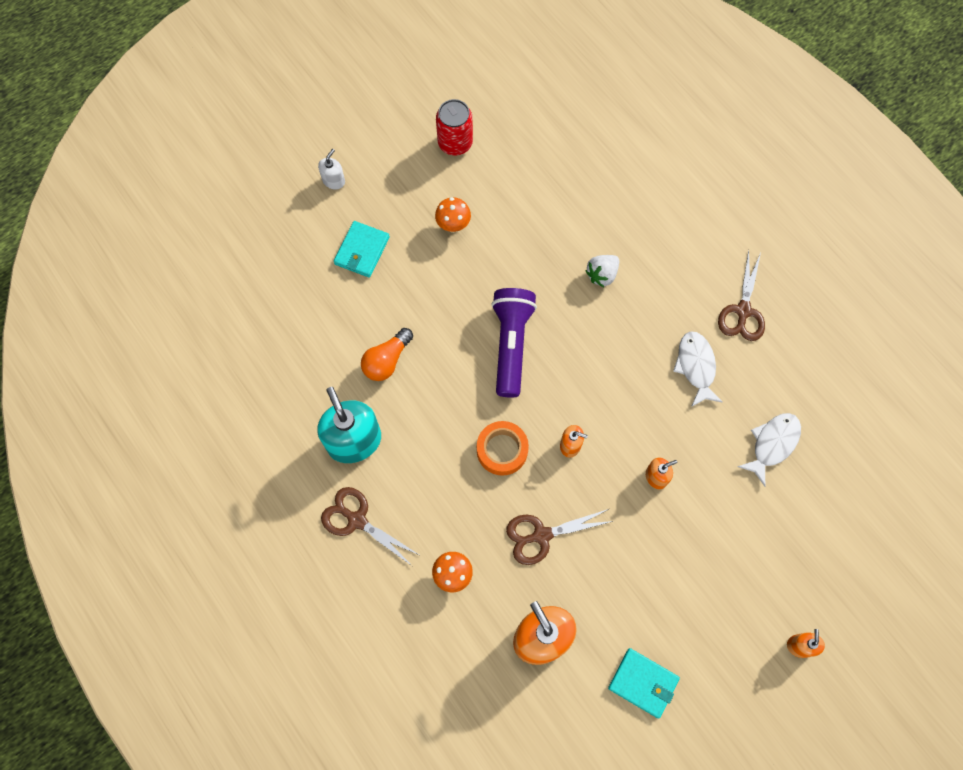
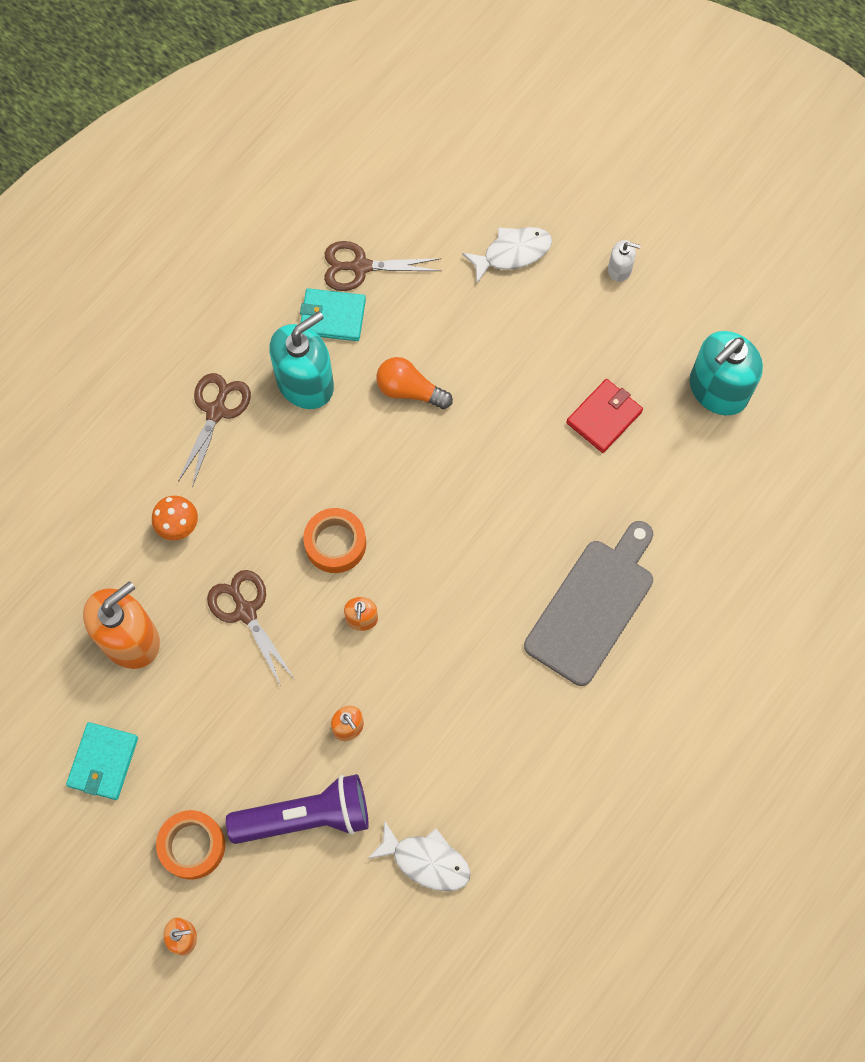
camera: 75 degrees right, 0 degrees up
turquoise wallet [334,221,390,278] -> turquoise wallet moved to [300,288,366,341]
orange mushroom [435,197,471,233] -> red wallet [566,379,643,453]
red can [436,99,473,155] -> turquoise soap dispenser [689,331,763,415]
purple flashlight [491,288,537,398] -> purple flashlight moved to [226,774,369,844]
white strawberry [585,255,619,287] -> grey cutting board [524,521,653,686]
white fish [673,331,723,407] -> white fish moved to [462,227,552,283]
brown scissors [718,250,765,341] -> brown scissors moved to [324,241,441,291]
none -> orange tape [156,810,225,879]

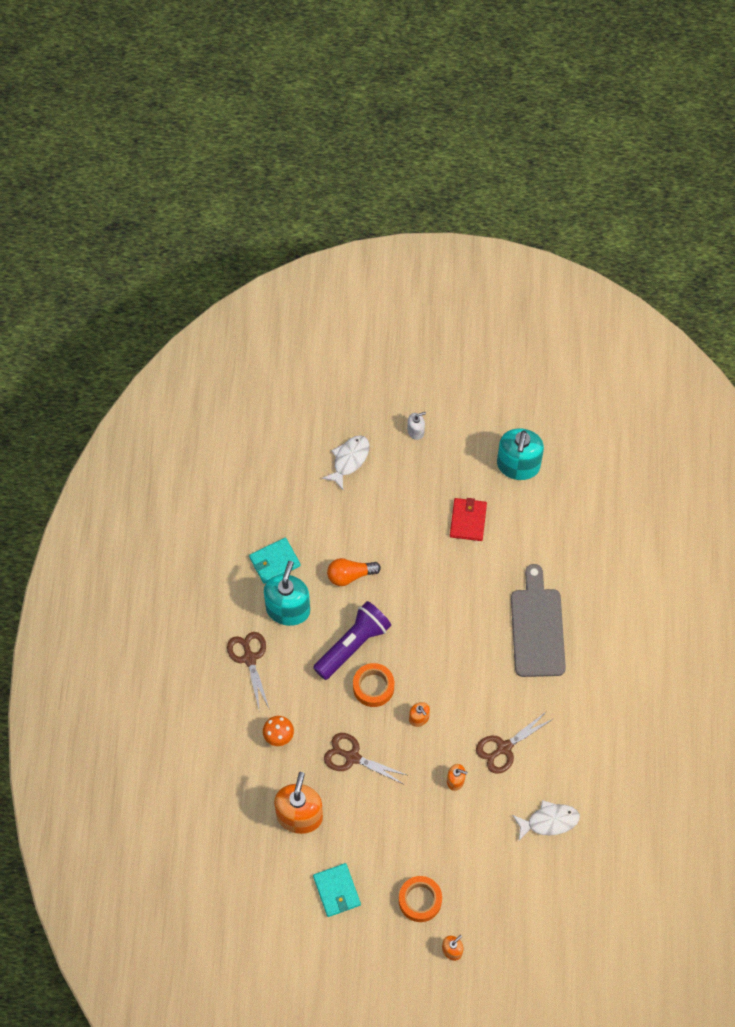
camera: 35 degrees left, 5 degrees down
purple flashlight [226,774,369,844] -> purple flashlight moved to [313,601,391,680]
brown scissors [324,241,441,291] -> brown scissors moved to [476,711,553,774]

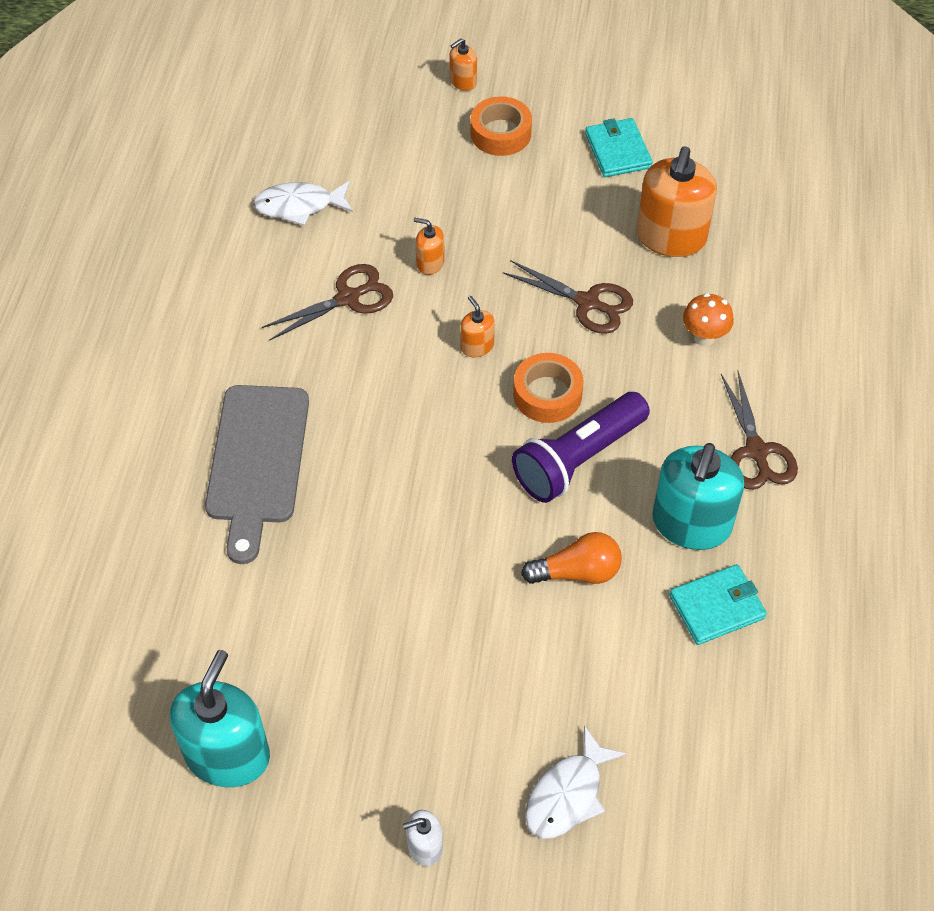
camera: 175 degrees left, 10 degrees down
red wallet [450,498,487,541] -> none

